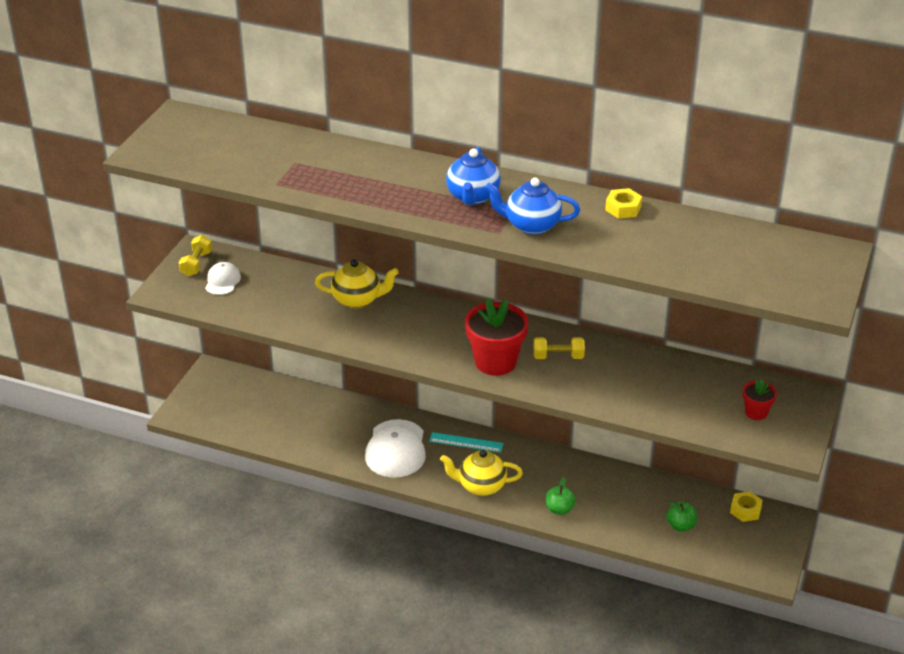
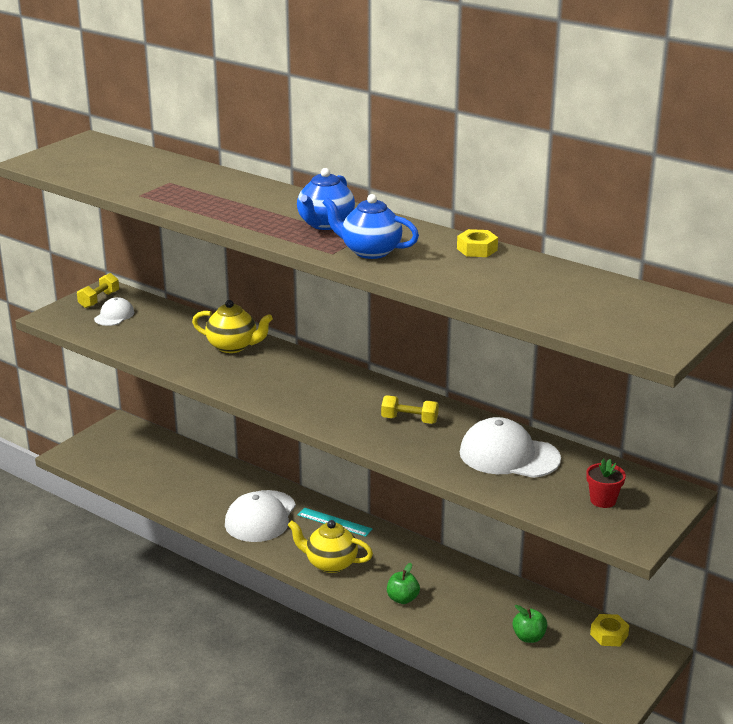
camera: 15 degrees right, 10 degrees down
red flower pot [465,298,528,376] -> none
none -> white cap [460,417,561,478]

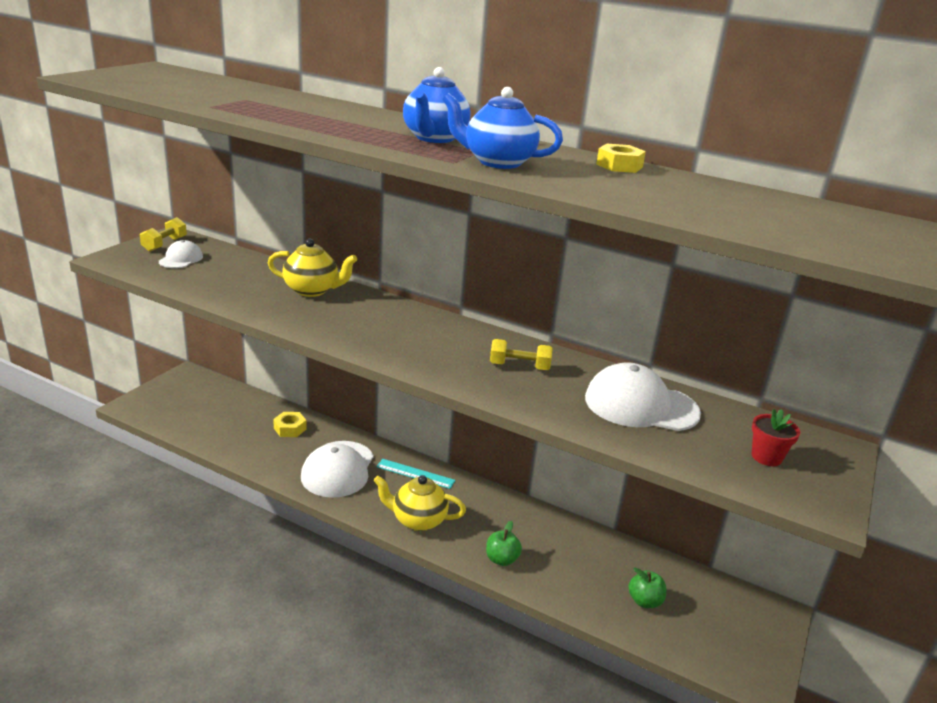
camera: 10 degrees left, 0 degrees up
yellow nut [590,614,629,646] -> yellow nut moved to [273,412,307,437]

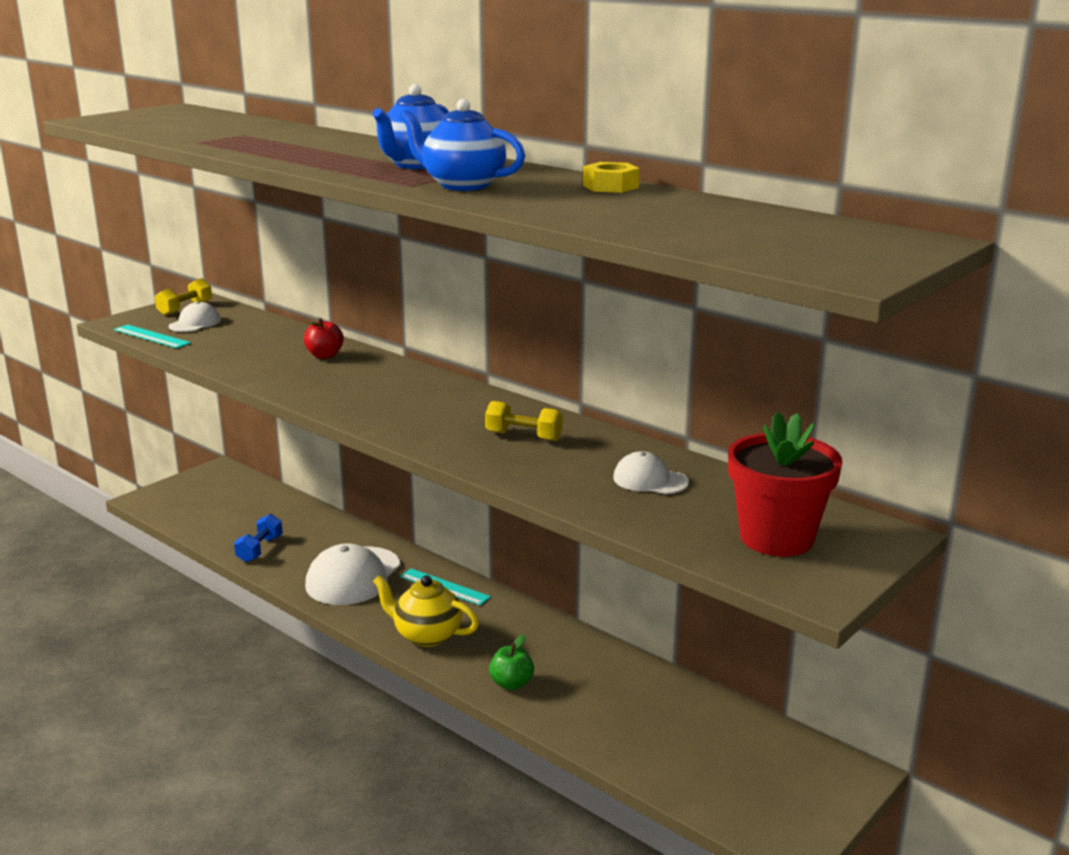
camera: 15 degrees right, 5 degrees down
yellow teapot [268,239,357,297] -> red apple [304,318,344,359]
yellow nut [273,412,307,437] -> none
white cap [585,362,701,431] -> white cap [613,451,689,494], size x0.54
green apple [628,568,666,608] -> none
red flower pot [752,409,800,466] -> red flower pot [728,412,842,557], size x1.94
none -> turquoise ruler [114,325,191,348]
none -> blue dumbbell [234,514,283,562]

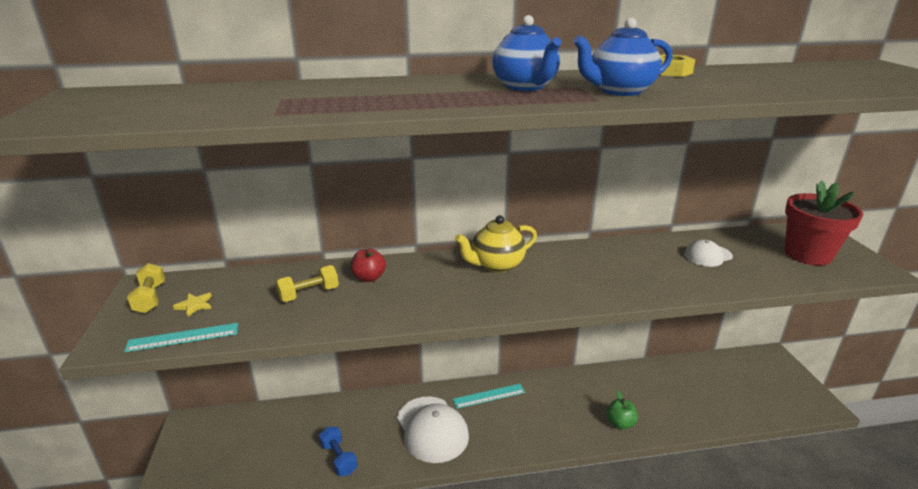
camera: 50 degrees left, 5 degrees up
white cap [169,301,221,332] -> yellow star [173,293,212,317]
yellow teapot [373,575,479,647] -> yellow teapot moved to [455,215,537,273]
yellow dumbbell [485,401,563,441] -> yellow dumbbell moved to [275,265,339,302]

